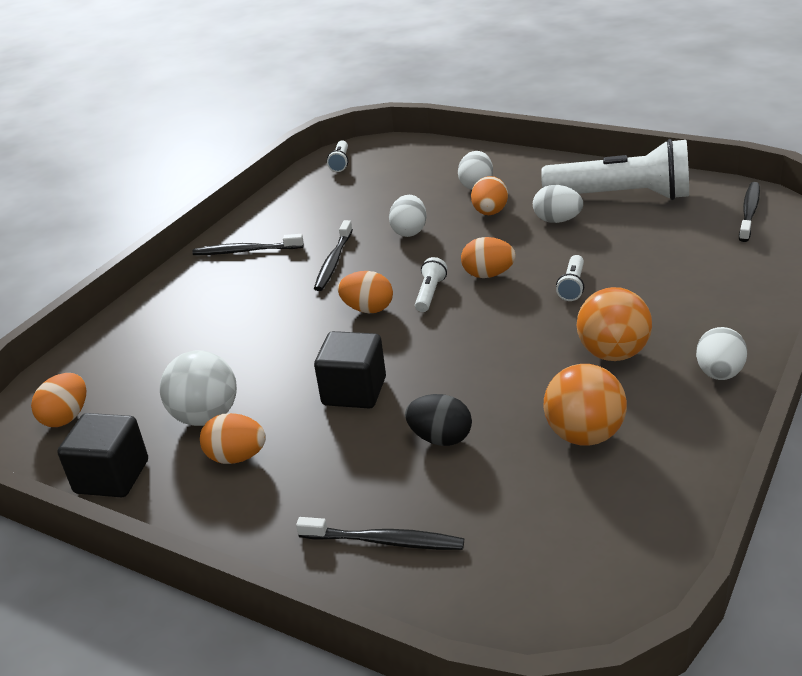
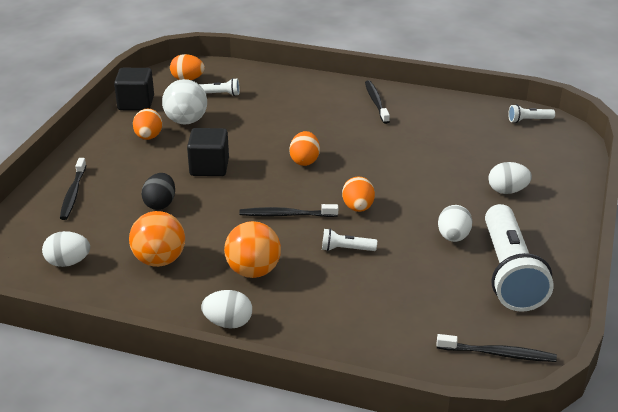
camera: 75 degrees right, 0 degrees up
black toothbrush [314,220,353,291] -> black toothbrush moved to [239,204,338,217]
white egg [389,195,427,237] -> white egg moved to [42,231,90,267]
white flashlight [415,257,447,312] -> white flashlight moved to [199,78,240,96]
orange egg [471,176,508,215] -> none

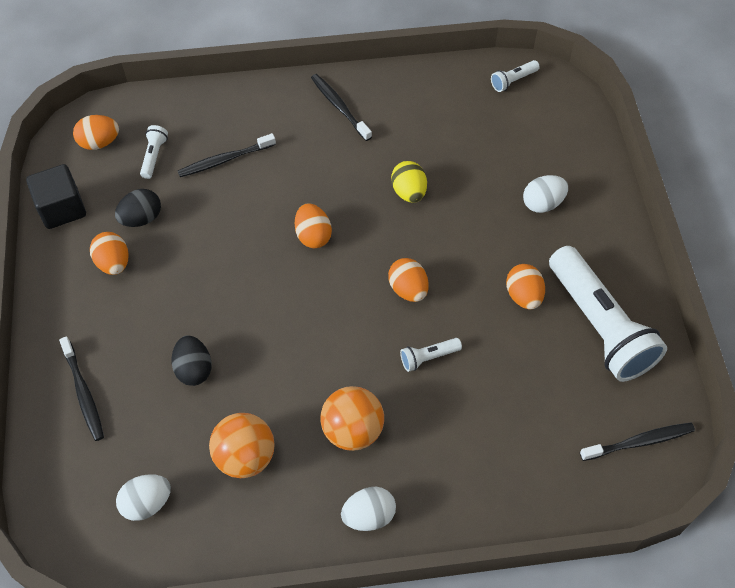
camera: 25 degrees left, 25 degrees up
white ball [162,79,207,124] -> black egg [115,189,161,227]
black cube [187,128,229,176] -> none
white flashlight [199,78,240,96] -> white flashlight turned 60 degrees counterclockwise [140,125,168,179]
black toothbrush [239,204,338,217] -> black toothbrush moved to [178,133,276,177]
white egg [438,205,472,242] -> orange egg [506,264,545,309]
none -> yellow egg [391,161,427,203]

